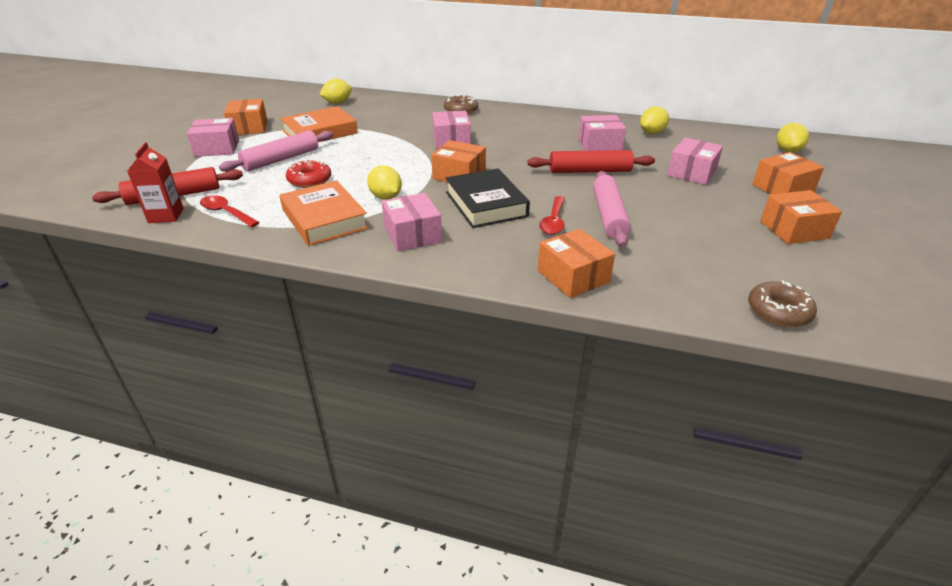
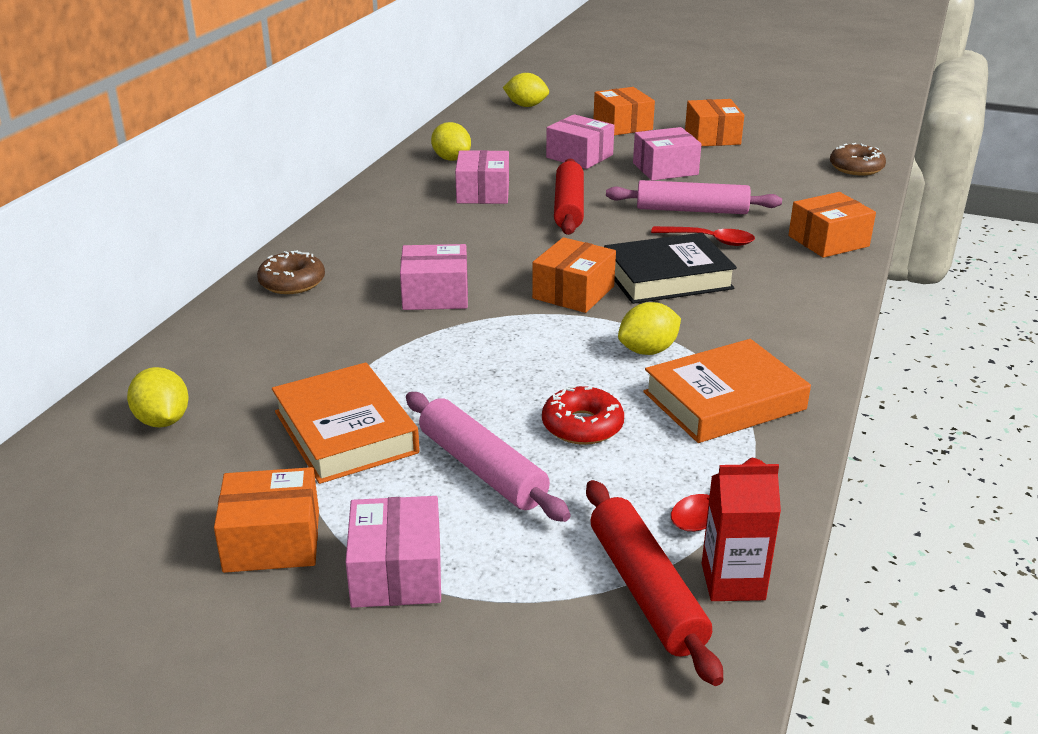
camera: 85 degrees left, 5 degrees down
pink box [382,193,442,251] -> pink box moved to [633,127,701,181]

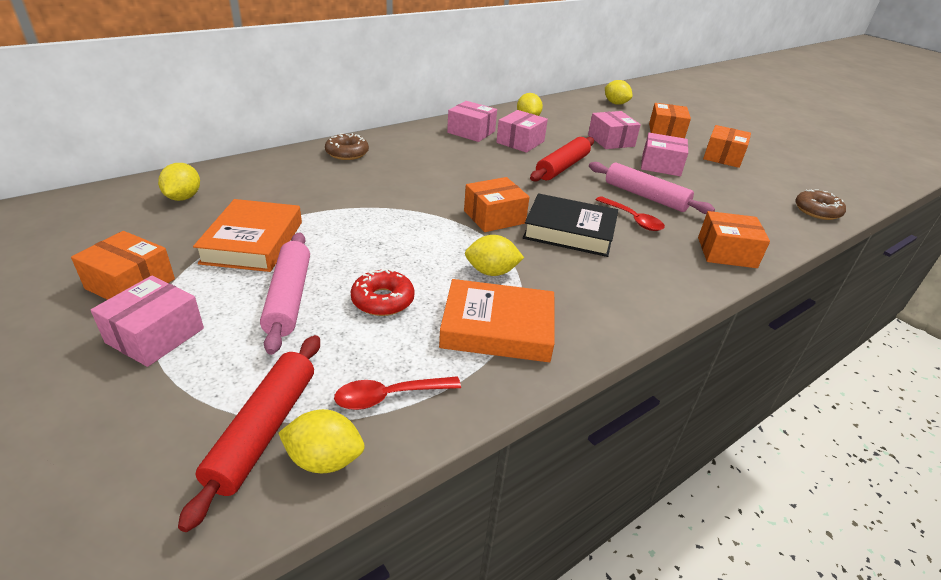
camera: 30 degrees right, 5 degrees up
pink box [400,244,468,310] -> pink box moved to [447,101,497,142]
red carton [702,464,781,601] -> yellow lemon [278,409,365,473]

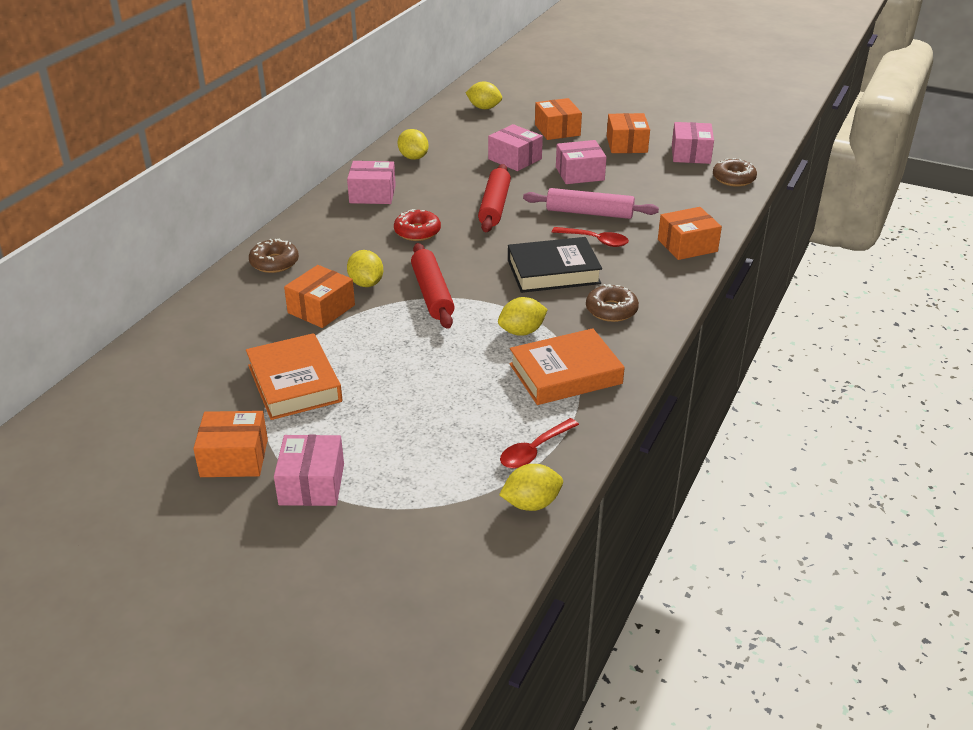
camera: 25 degrees left, 0 degrees up
yellow lemon [158,163,200,201] -> yellow lemon moved to [347,250,383,287]
red rolling pin [178,335,320,532] -> red rolling pin moved to [411,243,454,329]
pink rolling pin [260,232,310,355] -> none
red donut [351,269,415,316] -> red donut moved to [394,209,441,241]
orange box [464,177,530,232] -> orange box moved to [284,265,355,328]
pink box [496,110,548,153] -> pink box moved to [672,122,714,164]
none -> brown donut [586,284,639,322]

